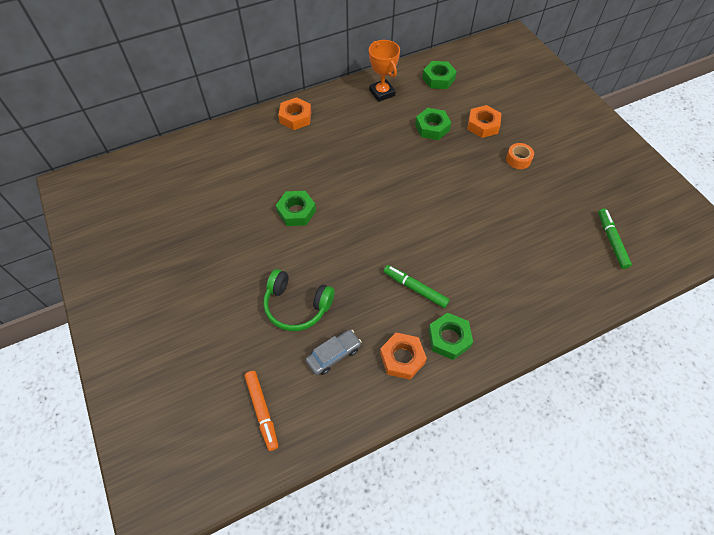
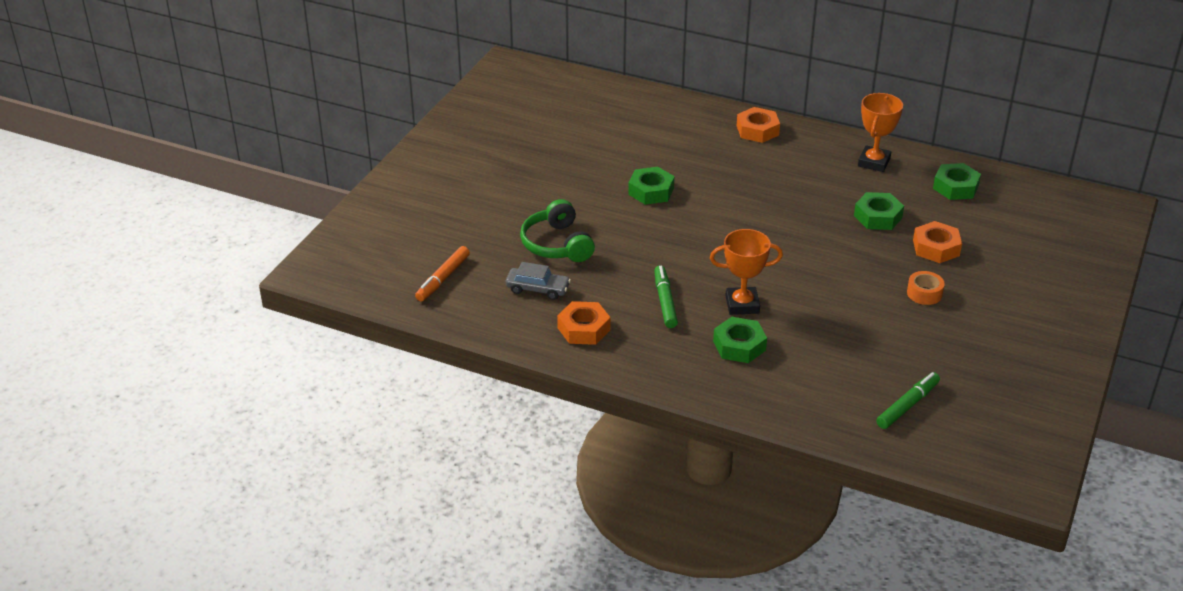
camera: 50 degrees right, 20 degrees down
green nut [428,312,473,360] -> green nut moved to [713,317,767,363]
none -> orange trophy [710,229,783,315]

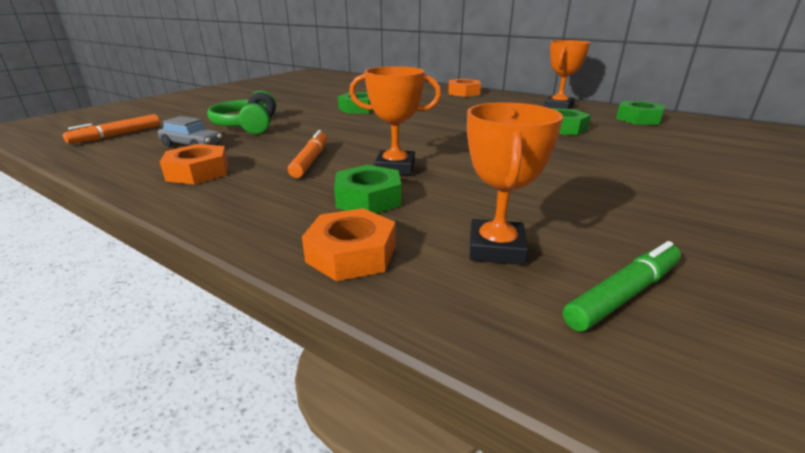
camera: 10 degrees right, 10 degrees down
green marker [654,265,678,328] -> orange marker [288,130,327,178]
orange tape [907,271,944,305] -> none
orange nut [913,221,962,263] -> orange nut moved to [302,208,396,281]
none -> orange trophy [467,102,563,265]

